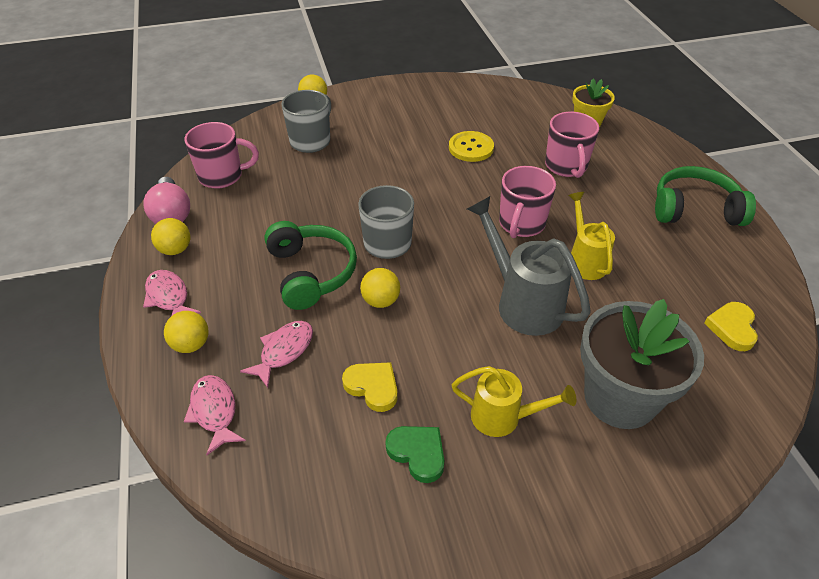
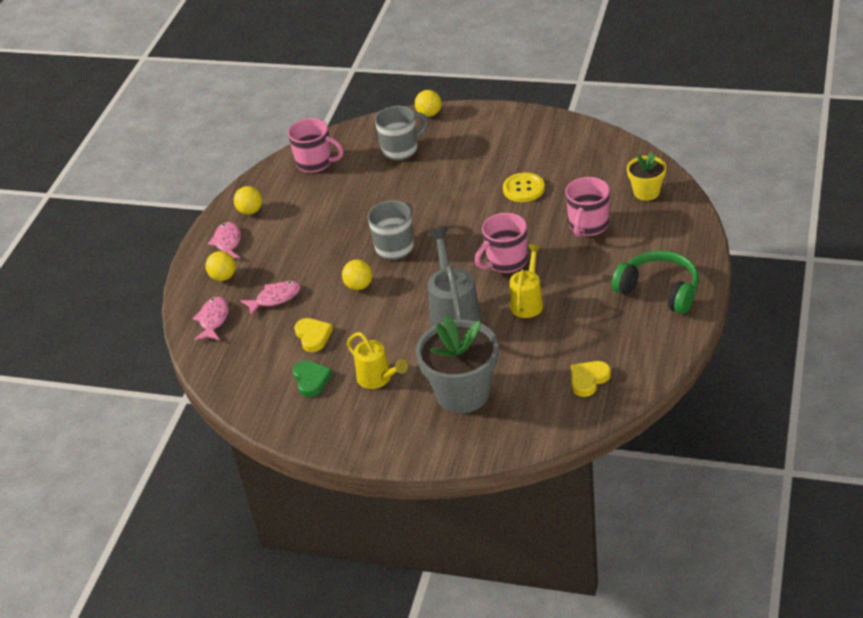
camera: 35 degrees right, 5 degrees down
pink light bulb [143,177,190,224] -> none
green headphones [264,221,357,310] -> none

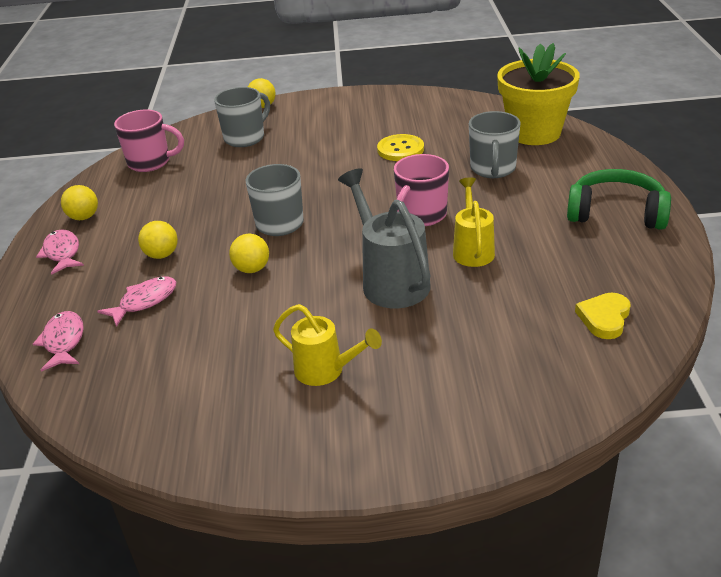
camera: 20 degrees left, 5 degrees down
yellow ball [205,251,236,281] -> yellow ball moved to [138,221,178,259]
green heart [293,361,332,397] -> none
yellow heart [294,318,333,352] -> none
grey flower pot [416,315,498,413] -> none
pink mug [565,177,610,237] -> grey mug [469,111,521,178]
yellow flower pot [627,152,667,201] -> yellow flower pot [497,43,580,145], size x1.81

